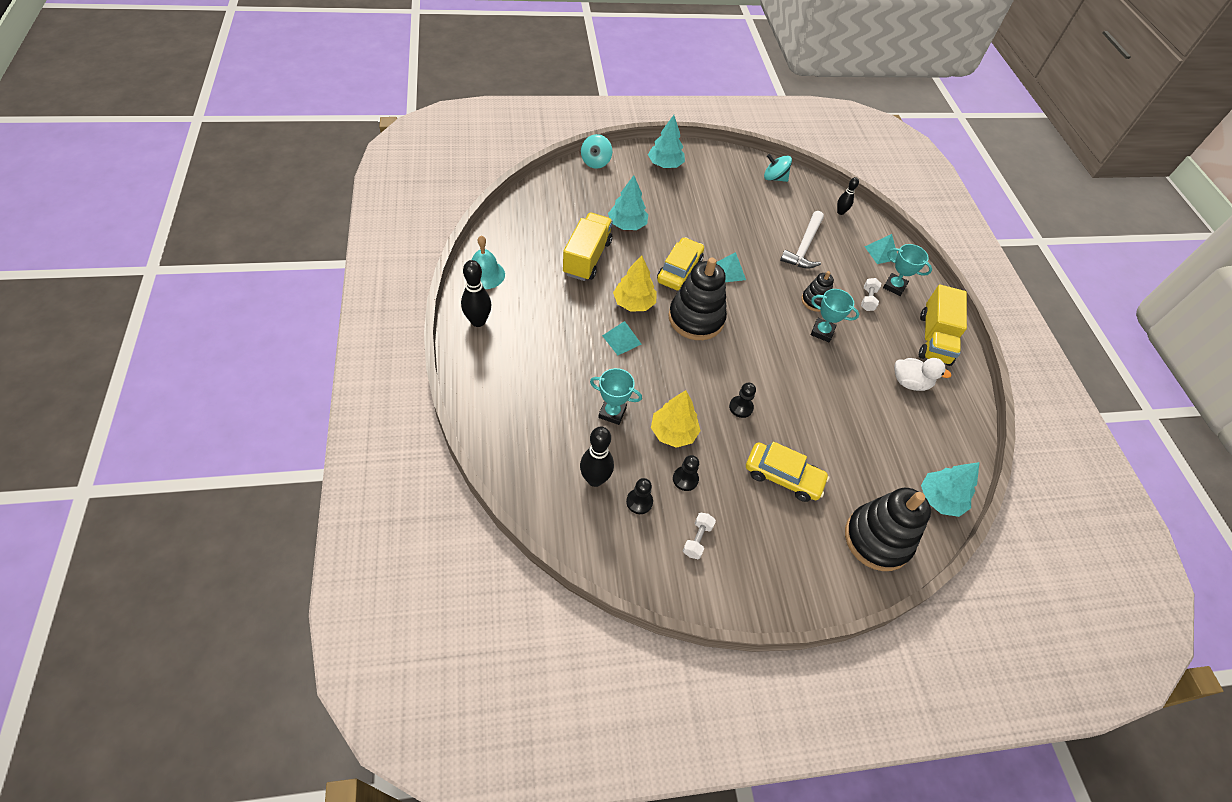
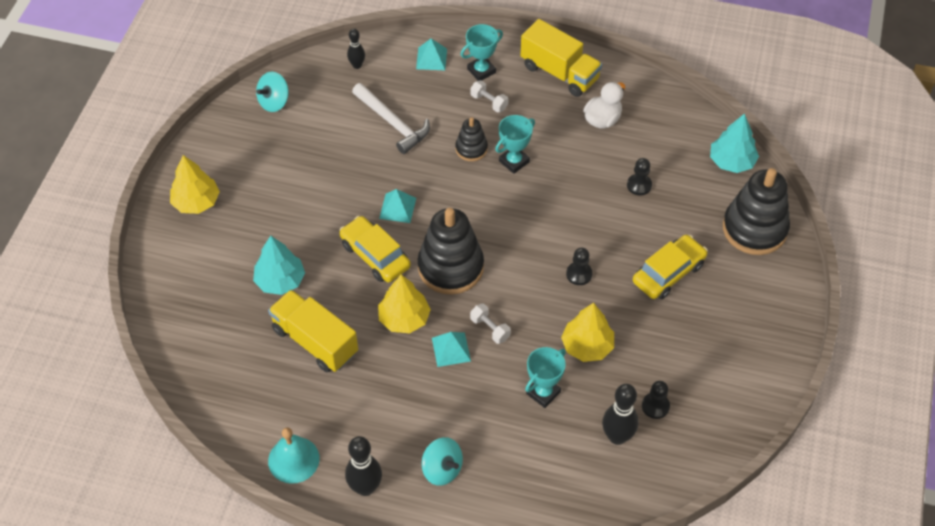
camera: 60 degrees left, 0 degrees up
turquoise spinning top [581,134,612,169] -> turquoise spinning top moved to [421,437,463,486]
turquoise tree [648,115,685,168] -> yellow tree [170,155,220,214]
black pawn [673,455,699,491] -> black pawn moved to [627,158,652,196]
white dumbbell [683,513,716,559] -> white dumbbell moved to [470,303,511,344]

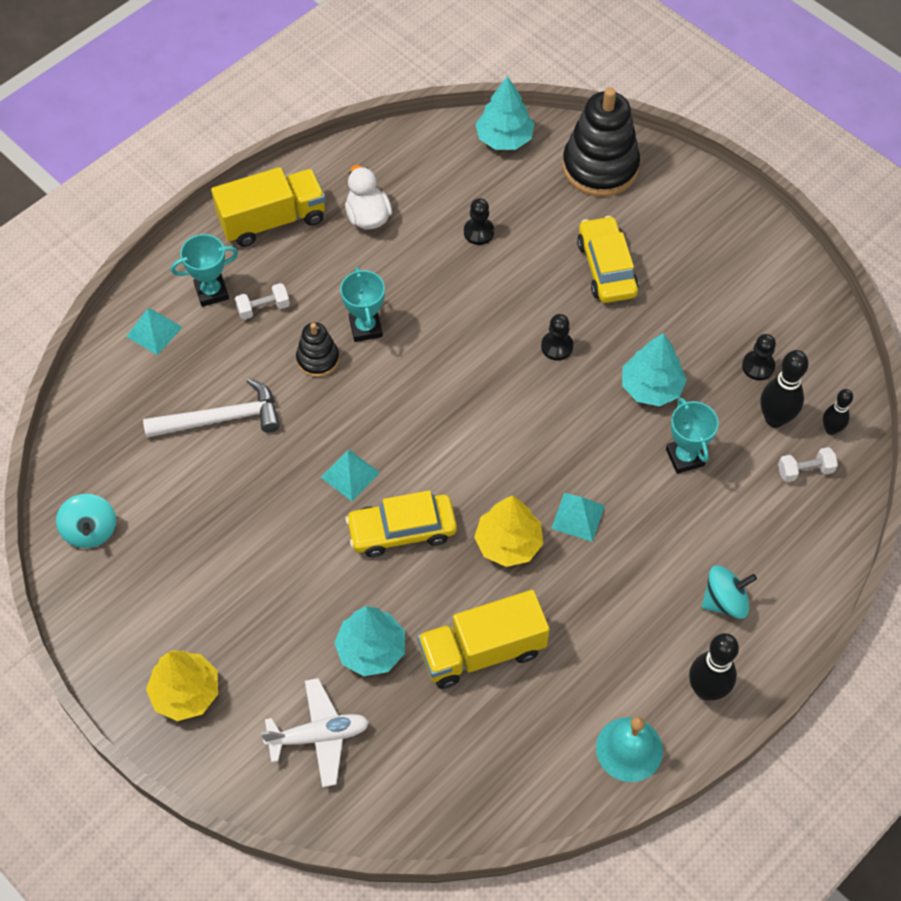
camera: 60 degrees left, 5 degrees up
black bowling pin [347,28,365,69] -> black bowling pin moved to [823,389,853,435]
black stacking toy [418,208,484,295] -> none
turquoise trophy [461,24,503,81] -> turquoise trophy turned 75 degrees clockwise [171,234,238,307]
white dumbbell [470,303,511,344] -> white dumbbell moved to [778,447,838,482]
yellow tree [561,303,614,362] -> turquoise tree [622,333,687,406]
none -> white plane [261,678,369,787]

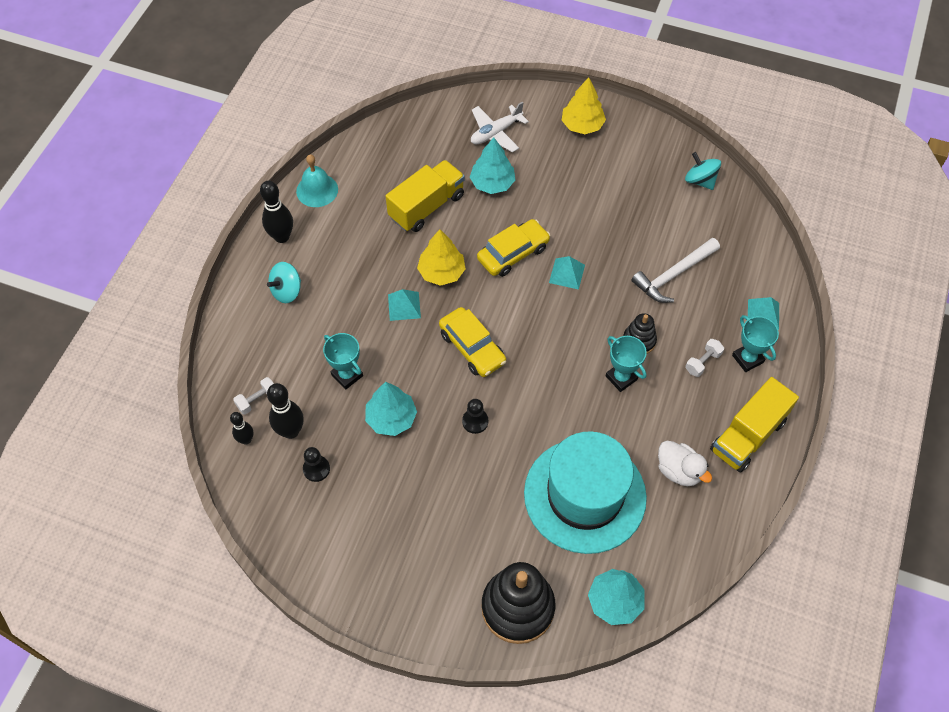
camera: 155 degrees right, 0 degrees up
turquoise trophy [171,234,238,307] -> turquoise trophy turned 75 degrees counterclockwise [732,315,779,372]
black pawn [464,198,494,245] -> turquoise hat [524,431,647,554]
yellow car [577,216,639,303] -> yellow car moved to [439,307,506,377]

